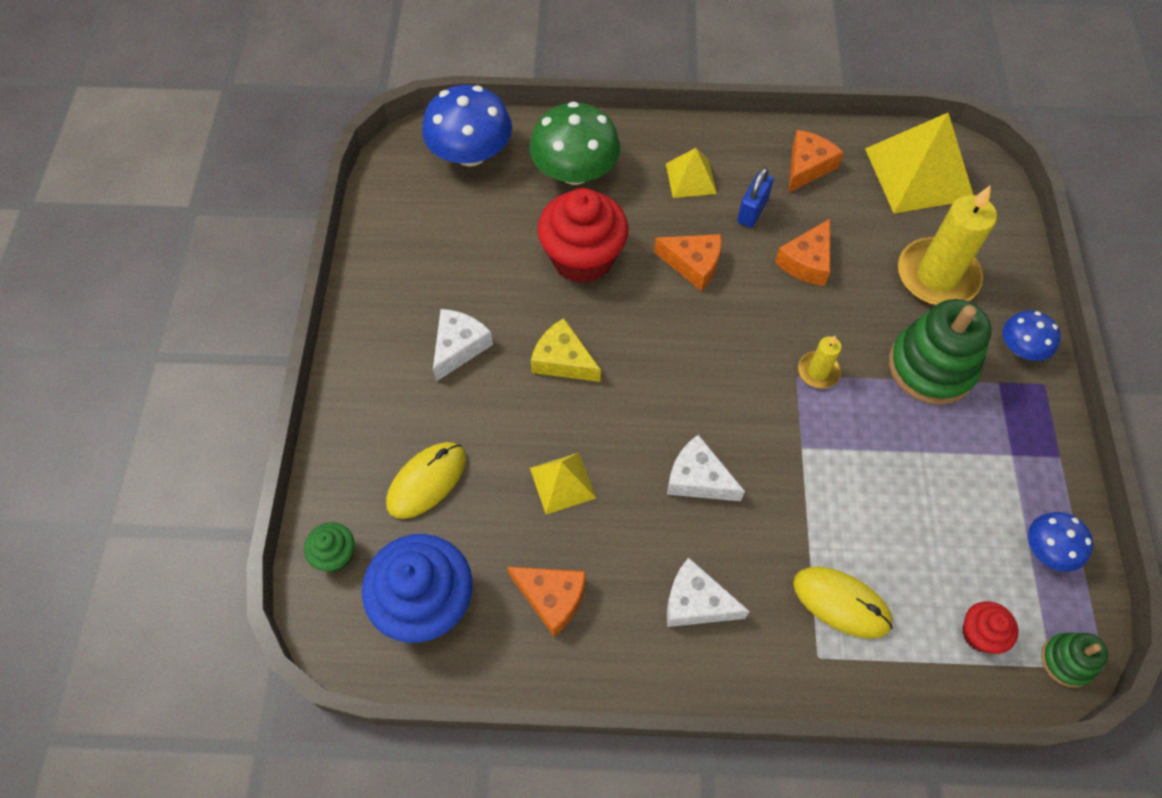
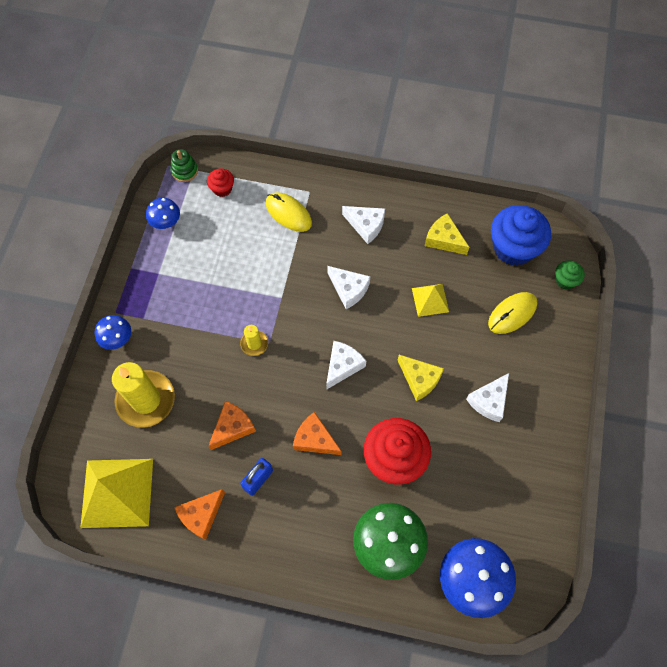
camera: 170 degrees left, 5 degrees up
orange cheese [507,567,586,637] -> yellow cheese [425,213,469,255]
yellow pyramid [666,148,717,198] -> none
green stacking toy [889,299,992,405] -> none
none -> white cheese [326,341,366,390]

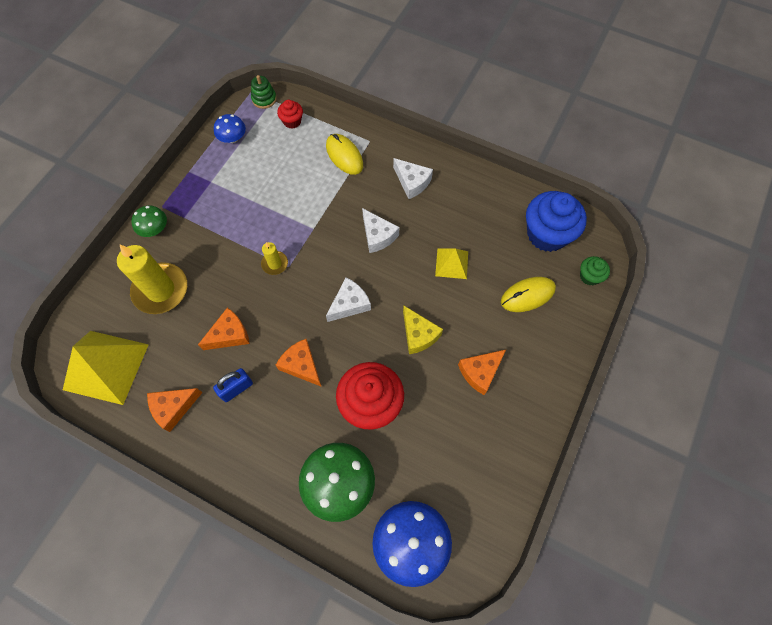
camera: 15 degrees right, 0 degrees up
blue mushroom [95,315,131,350] -> green mushroom [131,205,167,237]
yellow cheese [425,213,469,255] -> none
white cheese [466,373,509,422] -> orange cheese [458,350,506,395]

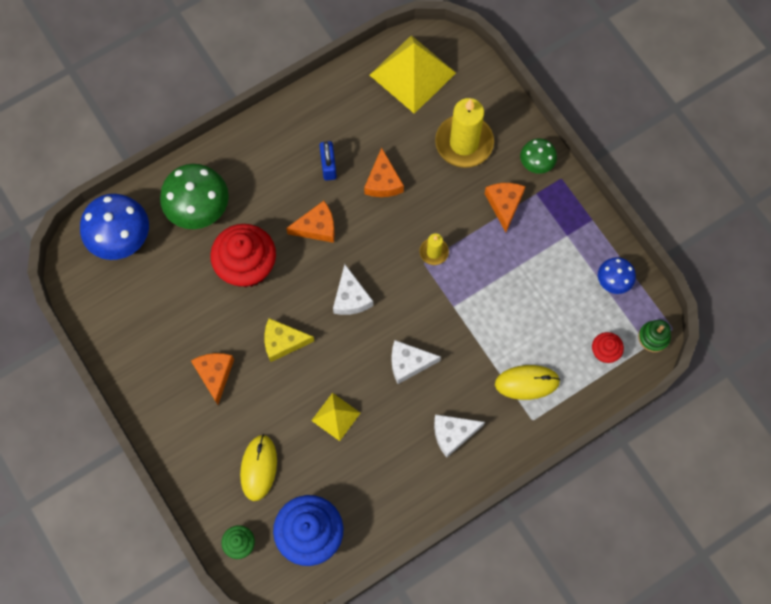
camera: 120 degrees right, 5 degrees up
orange cheese [147,388,203,432] -> orange cheese moved to [485,183,526,232]

